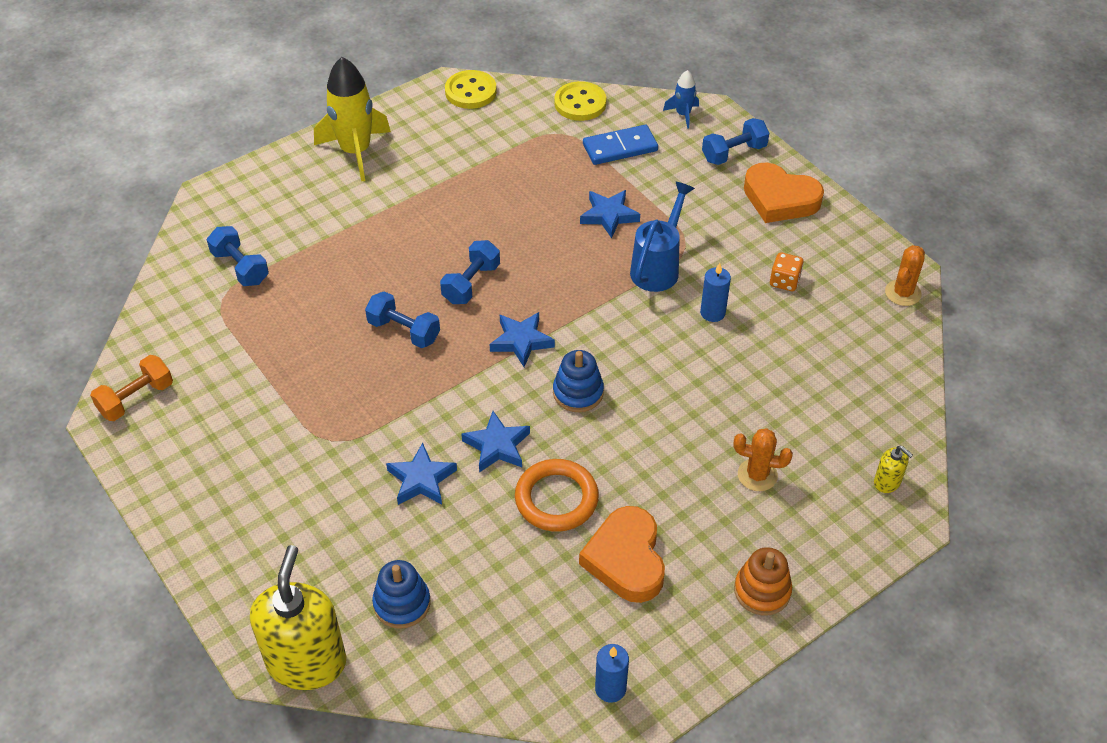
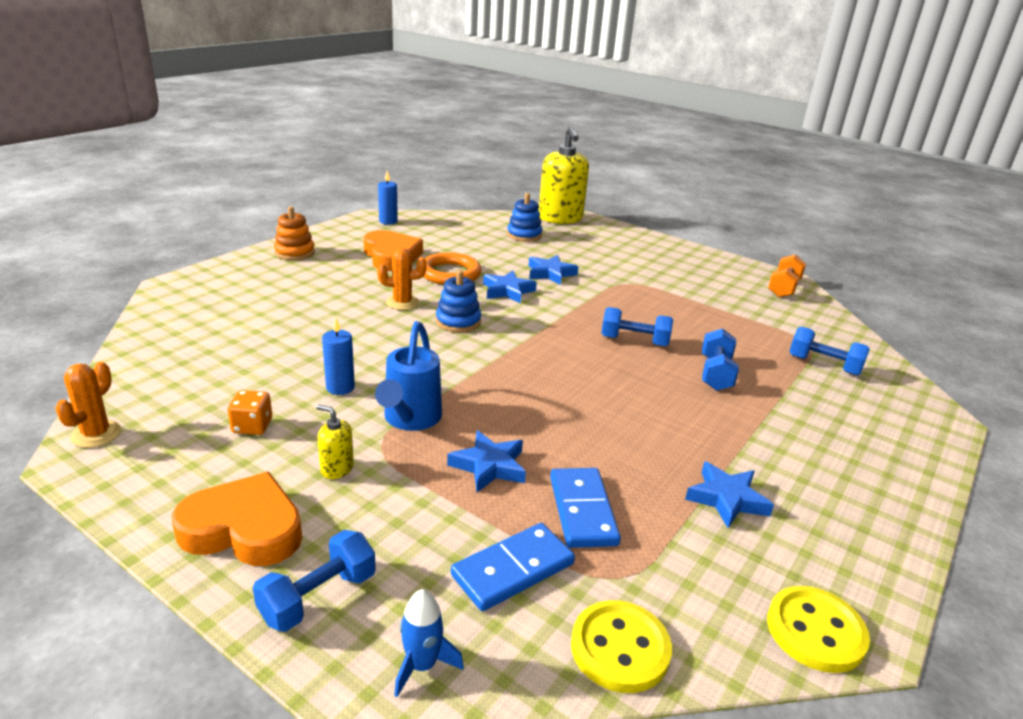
camera: 160 degrees right, 20 degrees down
yellow rocket [314,57,391,182] -> none
blue dumbbell [440,240,500,304] -> blue dumbbell moved to [702,328,739,391]
blue star [490,312,555,367] -> blue star moved to [685,461,774,528]
orange cactus [733,428,793,491] -> orange cactus moved to [377,248,427,310]
yellow soap dispenser [874,446,913,493] -> yellow soap dispenser moved to [317,404,354,479]
none -> blue domino [550,468,621,548]

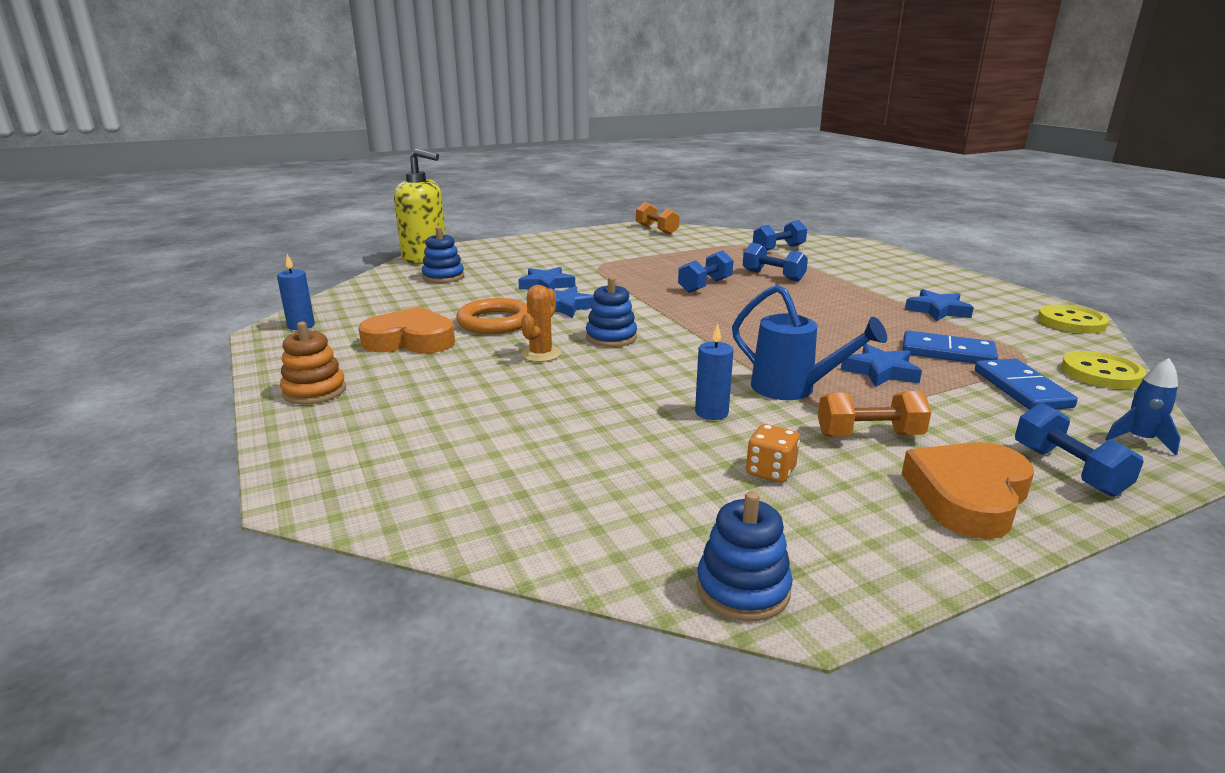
camera: 60 degrees left, 5 degrees down
orange cactus [55,362,121,448] -> blue stacking toy [697,491,793,621]
yellow soap dispenser [317,404,354,479] -> orange dumbbell [818,391,931,437]

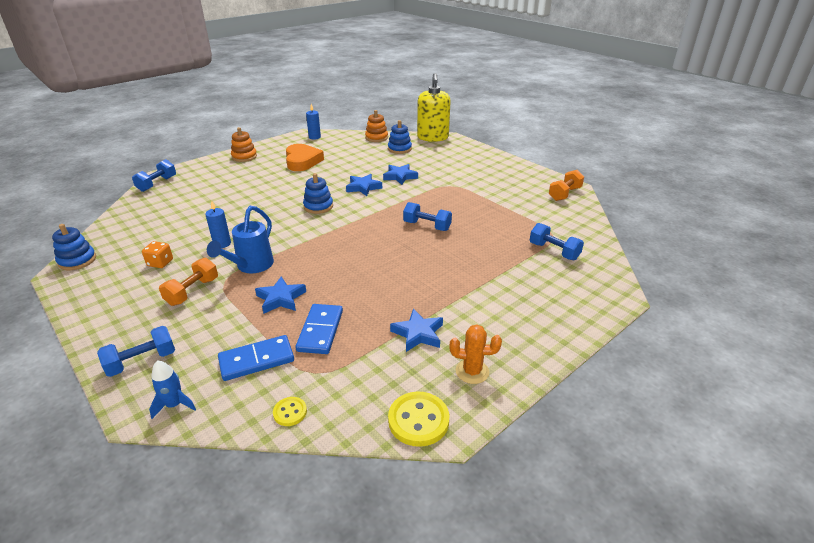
camera: 75 degrees right, 10 degrees up
orange ring [456,298,527,334] -> none
orange cactus [521,285,561,362] -> orange cactus moved to [450,325,502,384]
blue dumbbell [743,243,808,282] -> blue dumbbell moved to [132,159,176,192]
orange dumbbell [818,391,931,437] -> orange dumbbell turned 45 degrees clockwise [159,258,218,306]
orange heart [902,442,1034,539] -> none
yellow button [1061,351,1146,389] -> yellow button [273,397,307,426], size x0.55
none -> orange stacking toy [365,110,388,142]

